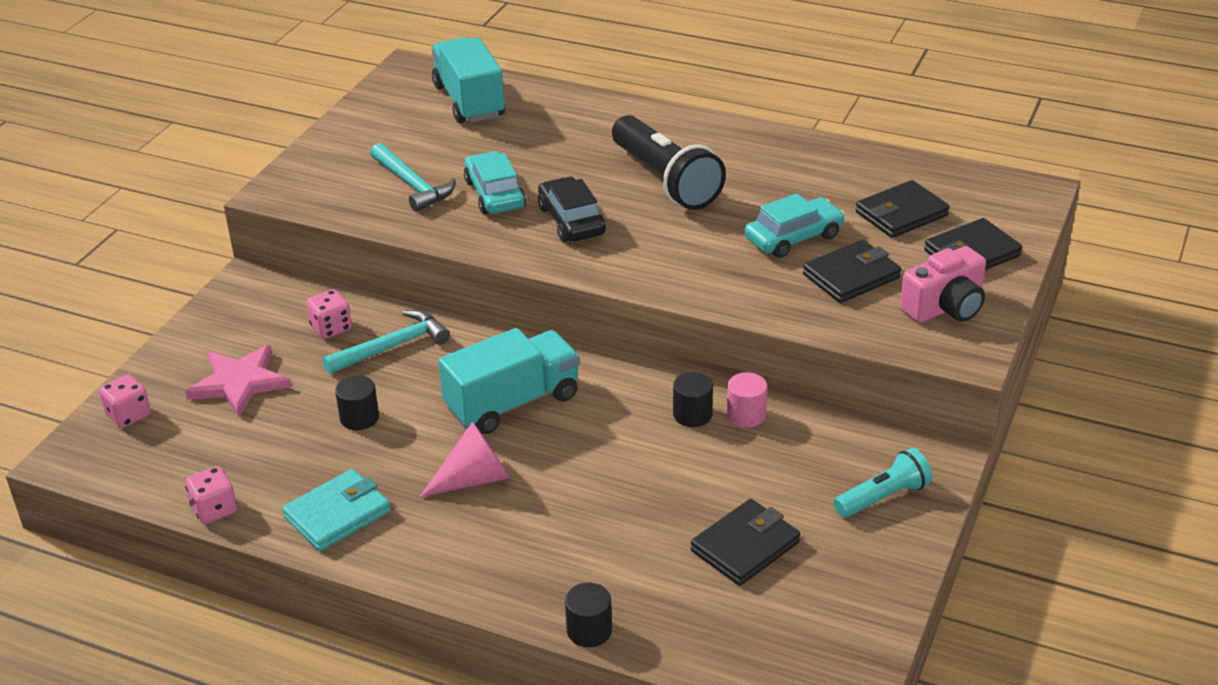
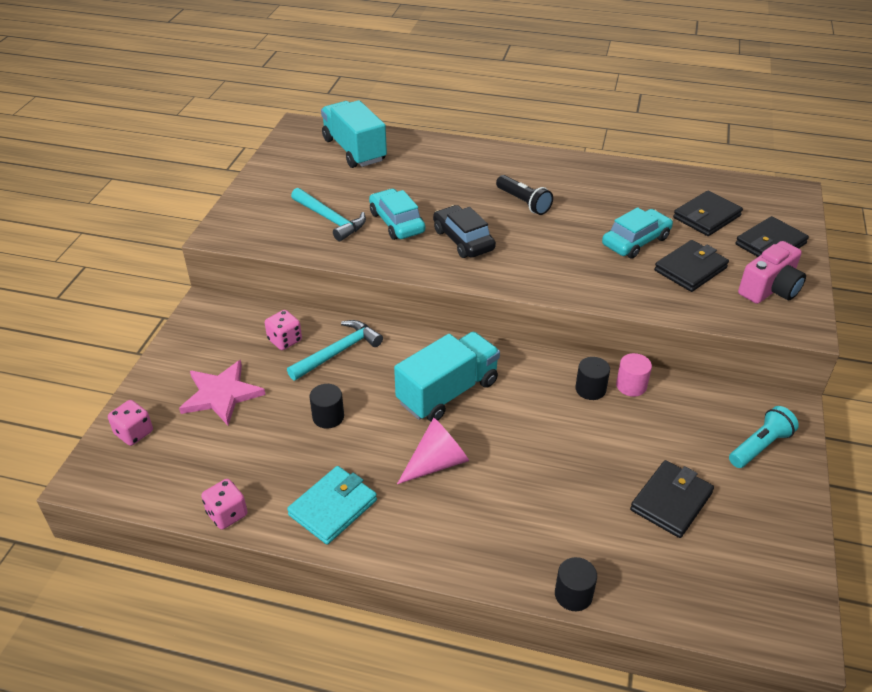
camera: 10 degrees left, 5 degrees up
black flashlight [612,115,726,210] -> black flashlight [496,175,553,215], size x0.56

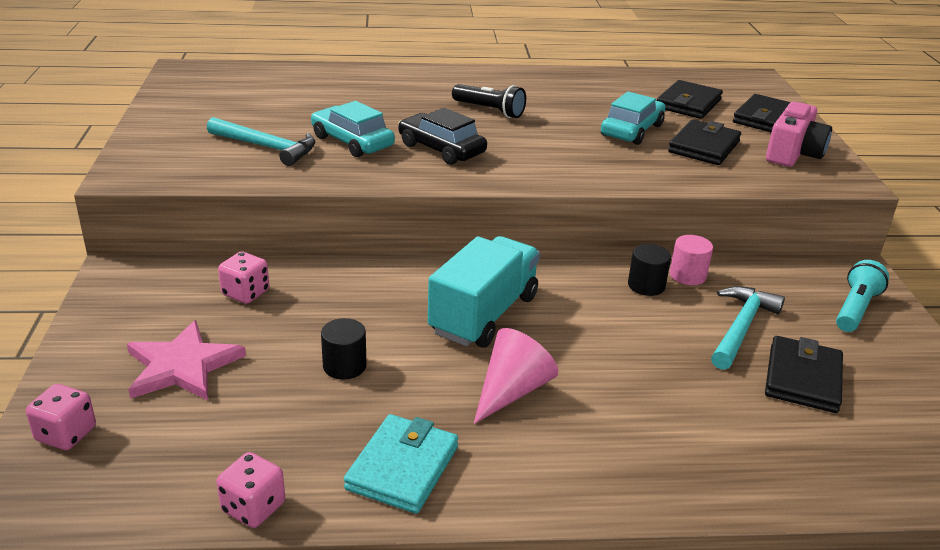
camera: 20 degrees left, 10 degrees down
turquoise hammer [287,320,383,381] -> turquoise hammer moved to [711,286,785,370]
turquoise truck [321,100,387,168] -> none
black cylinder [555,557,597,611] -> none

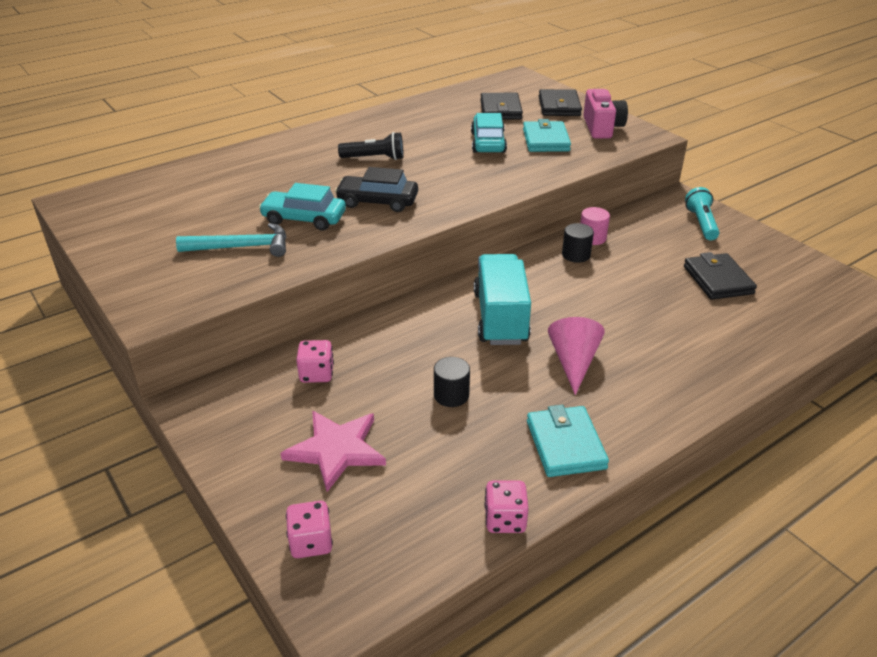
camera: 30 degrees left, 5 degrees up
black wallet [668,120,741,165] -> turquoise wallet [523,119,571,152]
turquoise hammer [711,286,785,370] -> none

